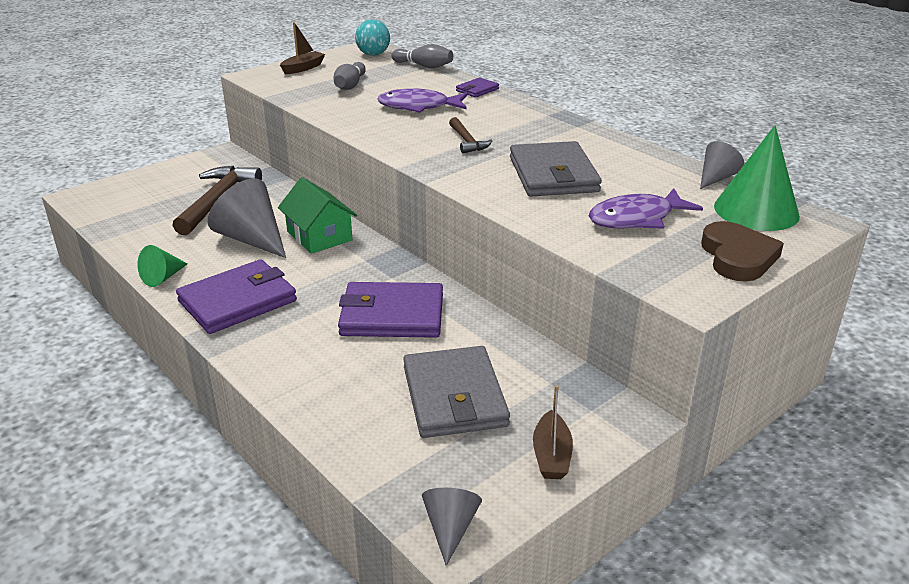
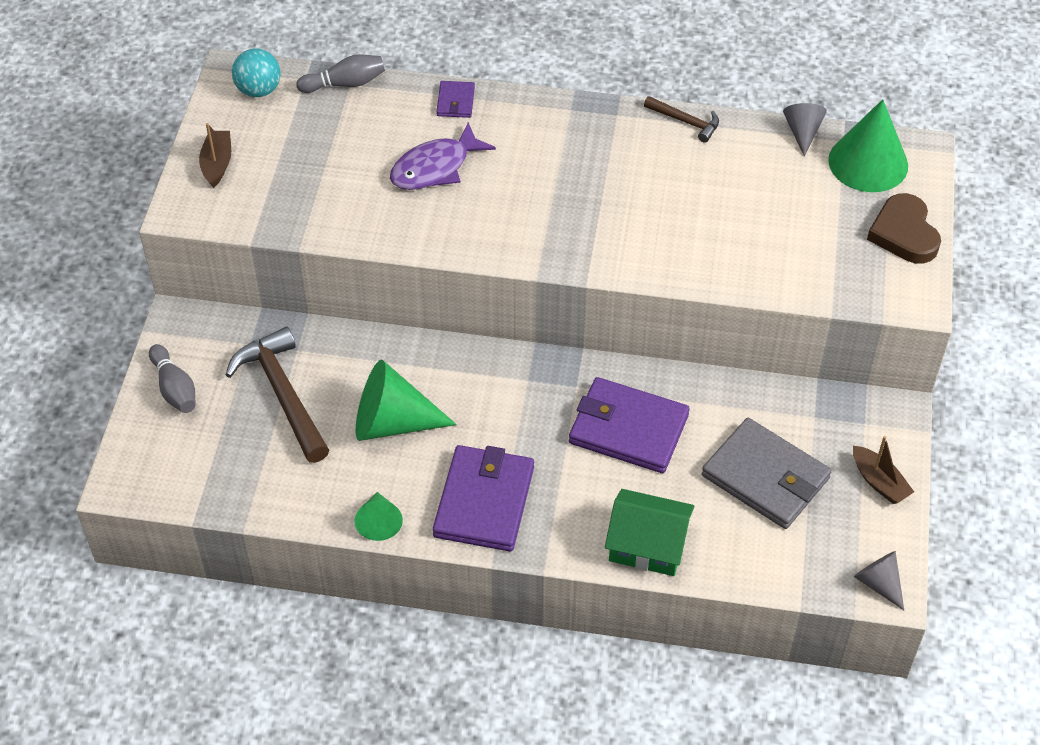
camera: 40 degrees left, 20 degrees up
grey cone [208,179,286,258] -> green cone [356,360,457,441]
green house [278,177,357,254] -> green house moved to [605,489,694,576]
grey bowling pin [334,62,366,90] -> grey bowling pin moved to [149,344,196,413]
purple wallet [338,282,443,338] -> purple wallet turned 60 degrees clockwise [569,377,690,473]
brown hammer [449,117,492,154] -> brown hammer moved to [644,96,719,142]
grey wallet [510,141,602,197] -> none
purple fish [589,188,703,229] -> none
brown heart [701,221,784,282] -> brown heart turned 150 degrees counterclockwise [867,193,941,263]

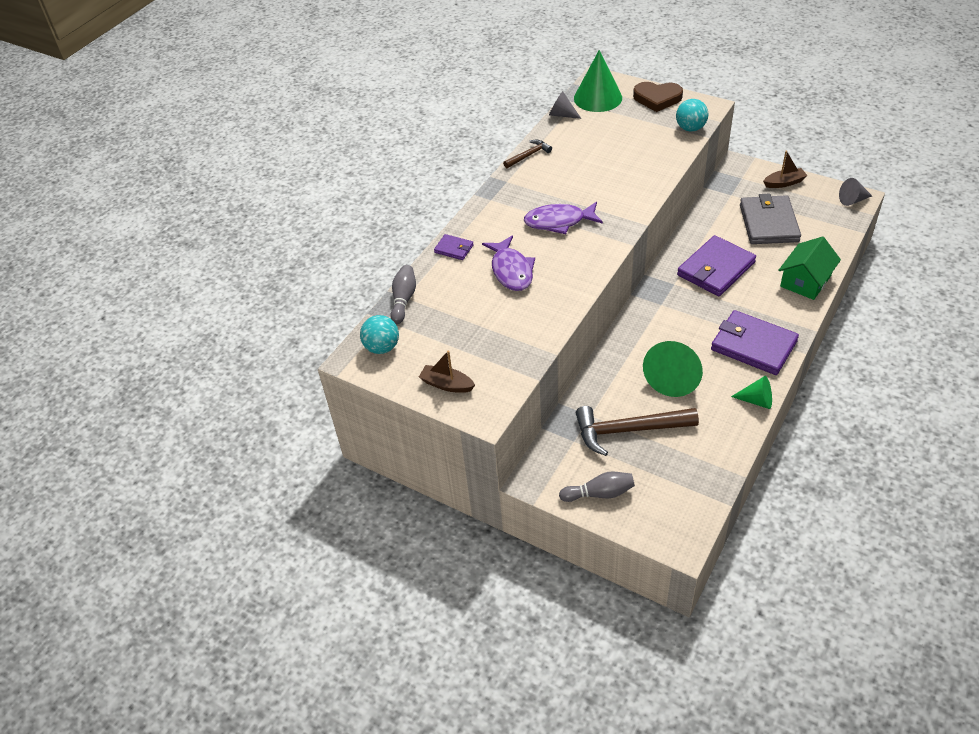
camera: 65 degrees left, 5 degrees down
grey wallet [702,418,832,529] -> grey wallet turned 60 degrees counterclockwise [740,193,801,244]
none -> purple fish [524,202,603,234]
none -> turquoise ball [676,99,708,132]

